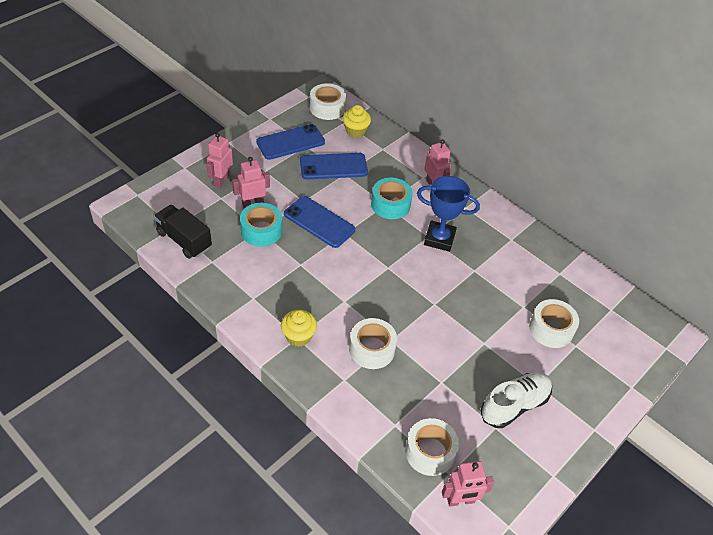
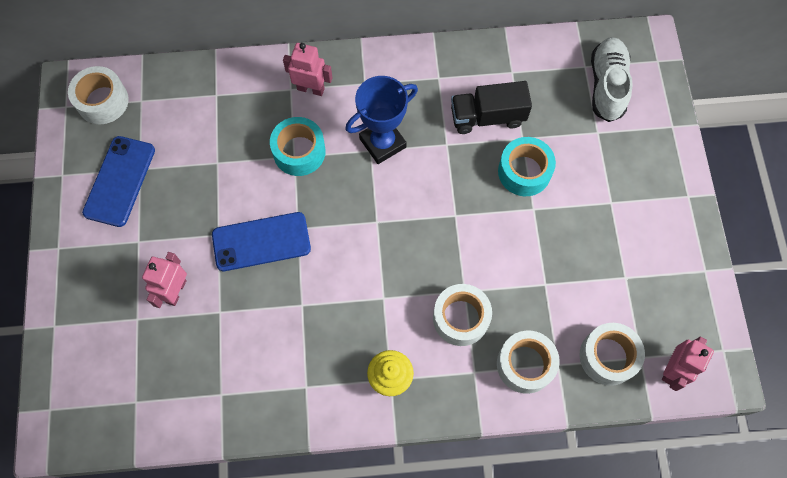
camera: 45 degrees left, 20 degrees up
black truck [154,205,212,259] -> black truck moved to [451,81,532,134]
pink robot [207,133,233,188] -> none
turquoise tape [240,203,282,247] -> turquoise tape moved to [498,137,556,196]
blue phone [300,153,368,179] -> none
yellow cupcake [343,105,371,138] -> none
white shoe [480,372,552,428] -> white shoe moved to [591,37,633,122]
white tape [529,299,579,348] -> white tape moved to [497,331,560,394]

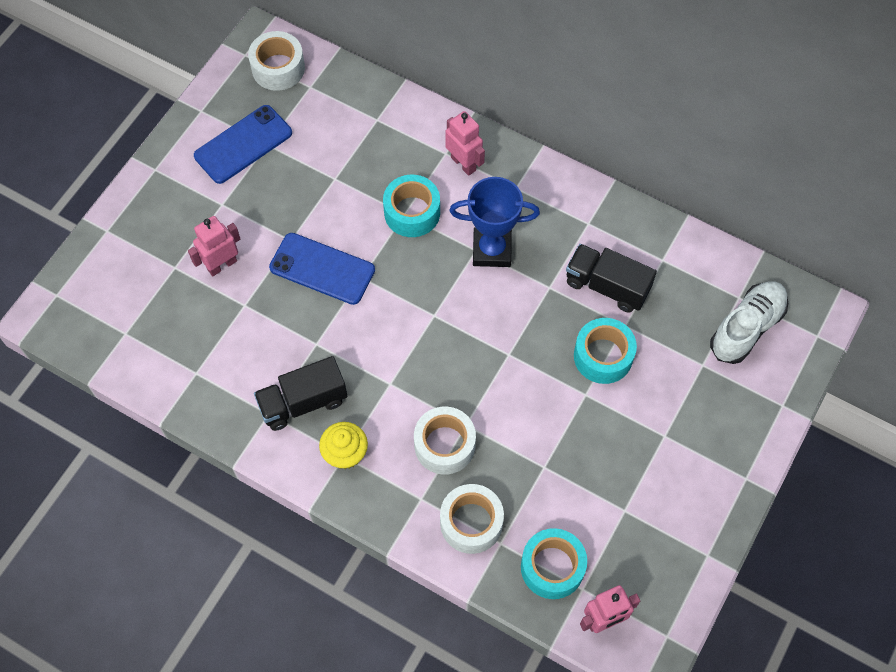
camera: 35 degrees right, 5 degrees down
white tape [580,323,645,386] -> turquoise tape [521,528,587,599]
none -> black truck [254,356,347,431]

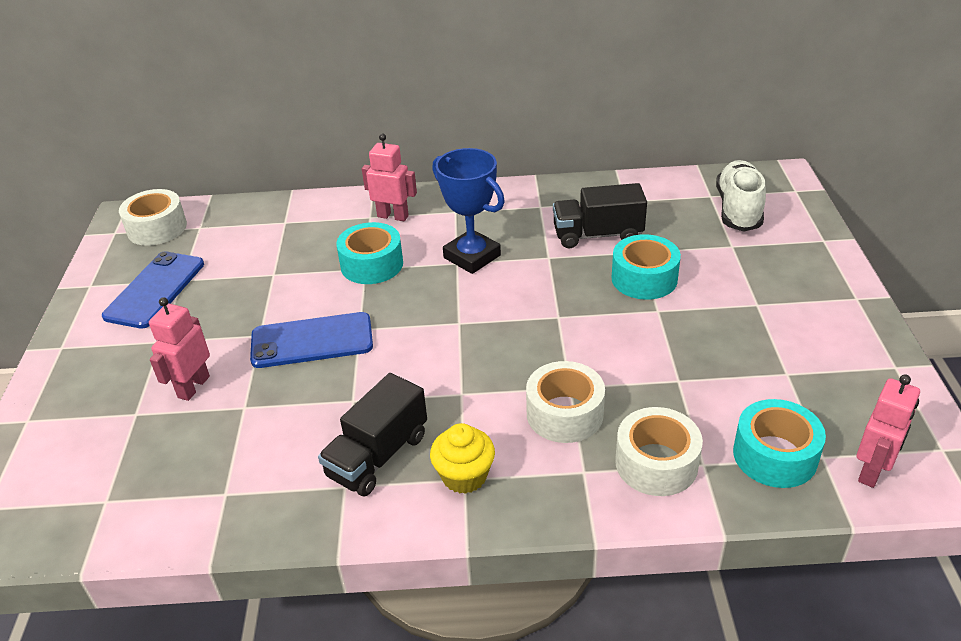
camera: 30 degrees left, 25 degrees down
blue trophy [449,177,540,267] -> blue trophy turned 75 degrees clockwise [432,148,505,274]

